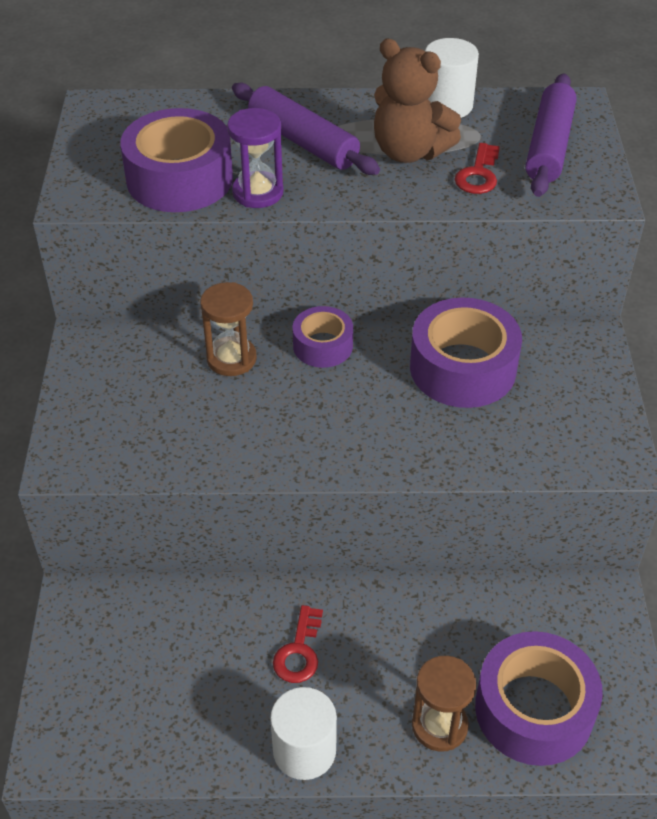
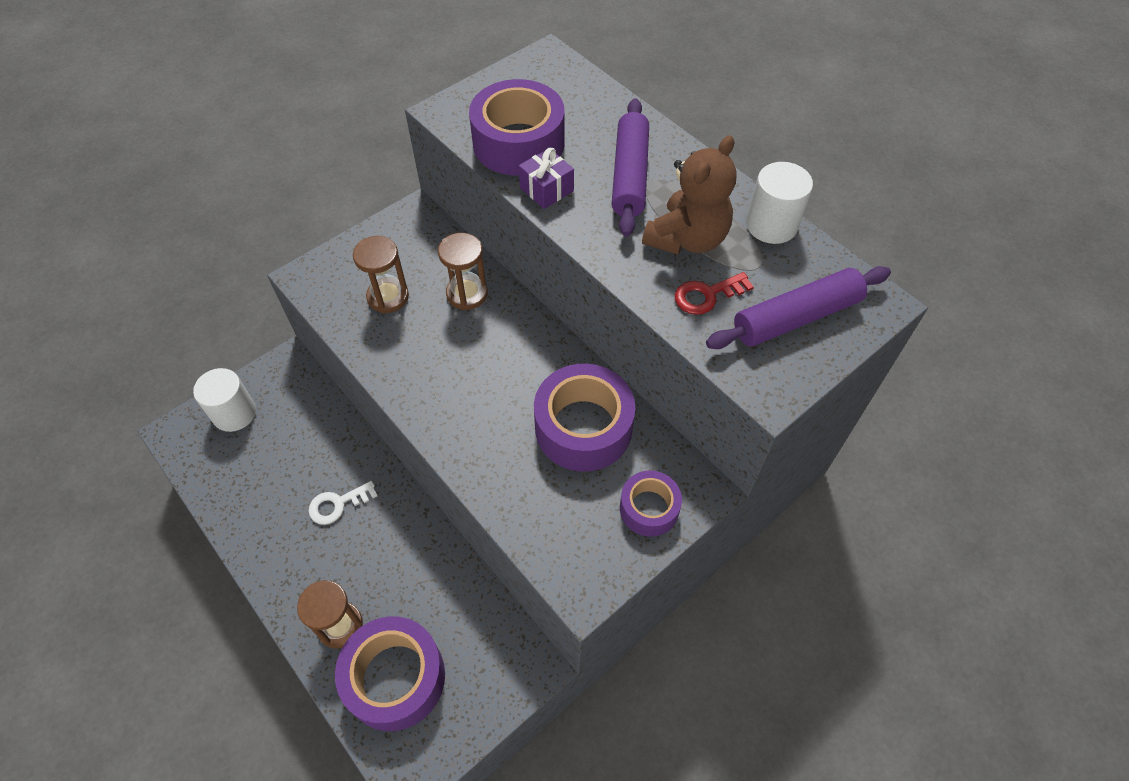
camera: 50 degrees right, 10 degrees up
purple hourglass [227,108,283,208] -> purple gift [519,148,574,209]
white cylinder [270,687,337,780] -> white cylinder moved to [193,368,256,432]
red key [273,605,323,683] -> white key [308,481,378,525]
purple tape [293,306,353,368] -> purple tape moved to [620,470,682,537]
brown teddy bear [374,39,461,163] -> brown teddy bear turned 135 degrees counterclockwise [642,135,737,255]
none -> brown hourglass [353,236,409,313]

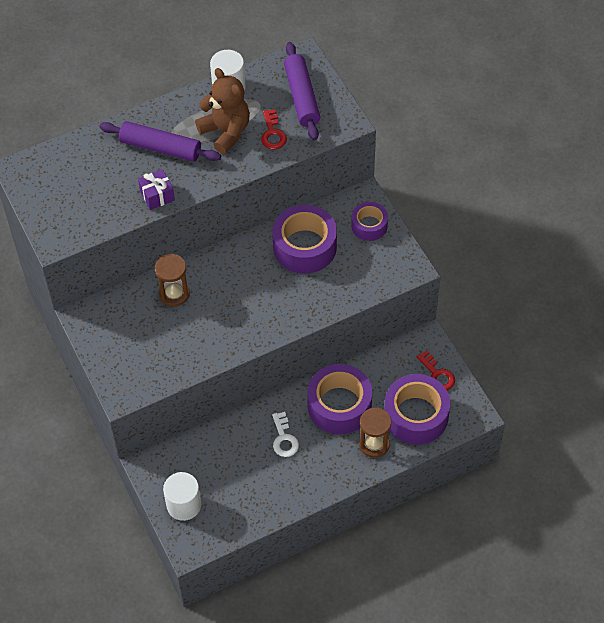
camera: 75 degrees left, 0 degrees up
brown hourglass [353,236,409,313] -> none
purple tape [469,79,564,176] -> purple tape moved to [307,364,372,434]
none -> red key [417,350,455,390]

